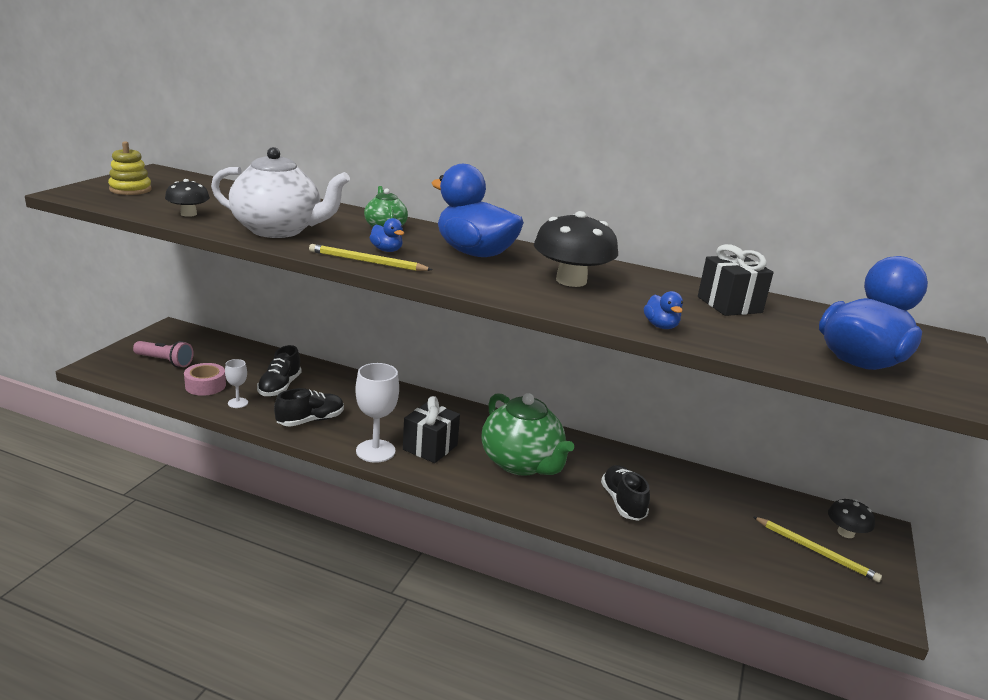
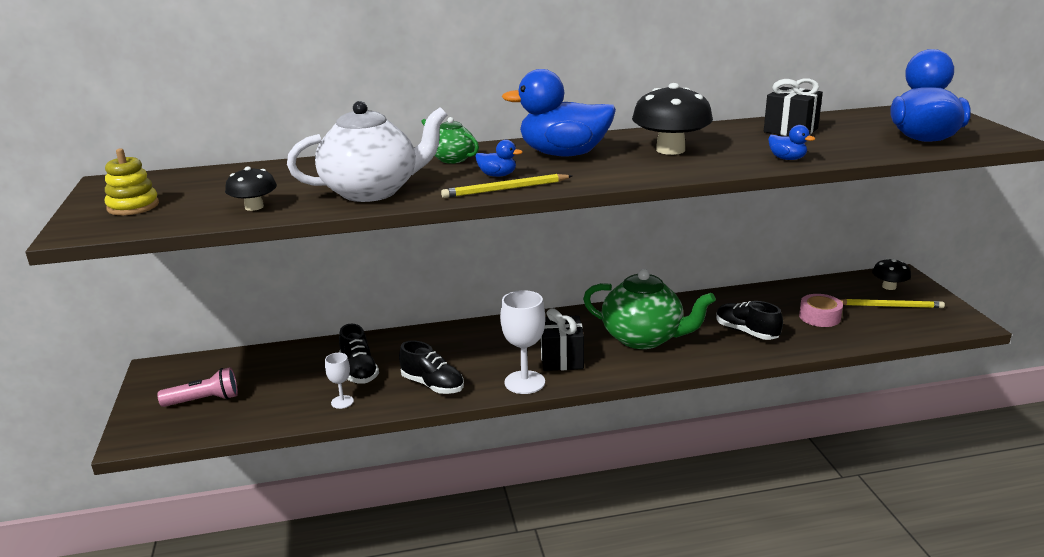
camera: 30 degrees left, 0 degrees up
pink tape [184,363,226,396] -> pink tape moved to [799,294,843,327]
black shoe [274,388,344,427] -> black shoe turned 105 degrees clockwise [399,341,464,394]

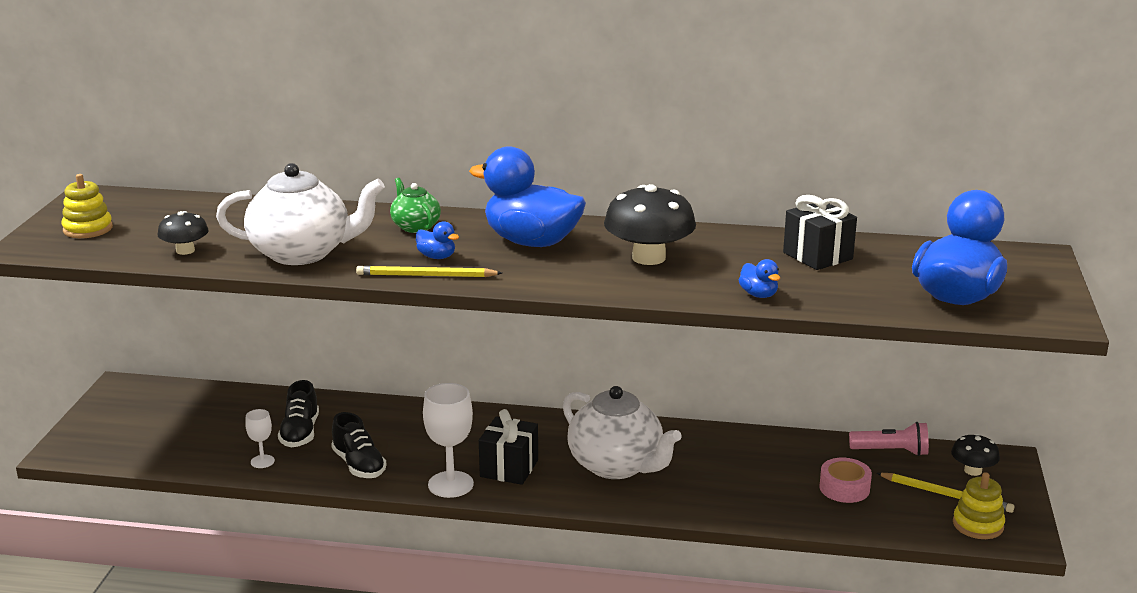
camera: 20 degrees right, 0 degrees up
pink flashlight [158,367,238,407] -> pink flashlight moved to [849,422,929,456]
green teapot [583,269,716,349] -> white teapot [563,386,682,479]
black shoe [716,301,783,340] -> none
none -> yellow stacking toy [953,472,1005,539]

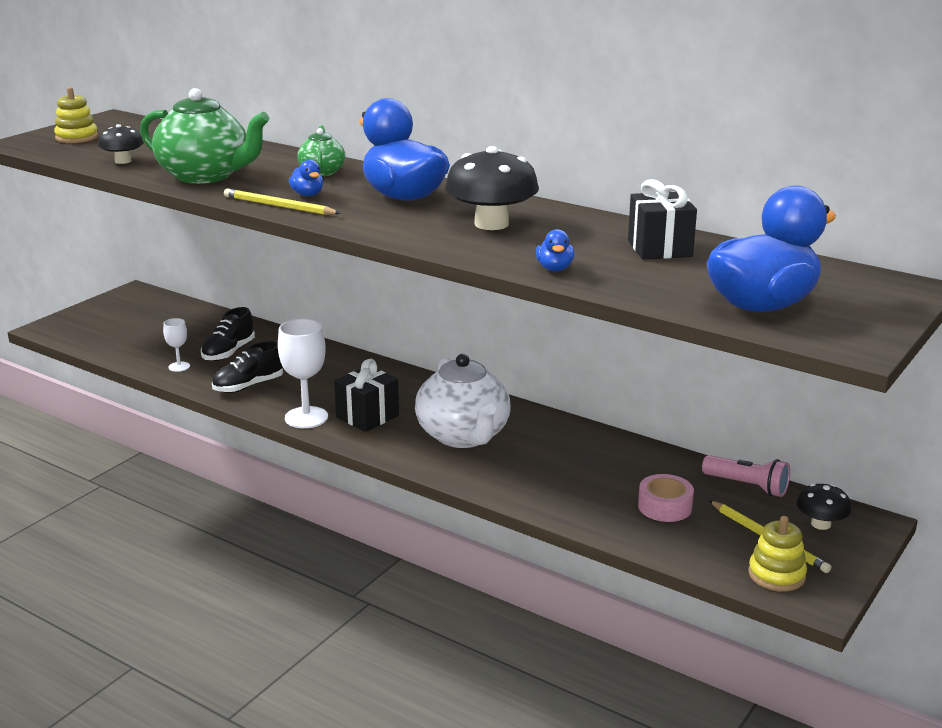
camera: 25 degrees right, 0 degrees up
white teapot [216,163,385,265] -> green teapot [140,88,269,184]
black shoe [331,412,387,478] -> black shoe turned 60 degrees clockwise [212,341,283,393]

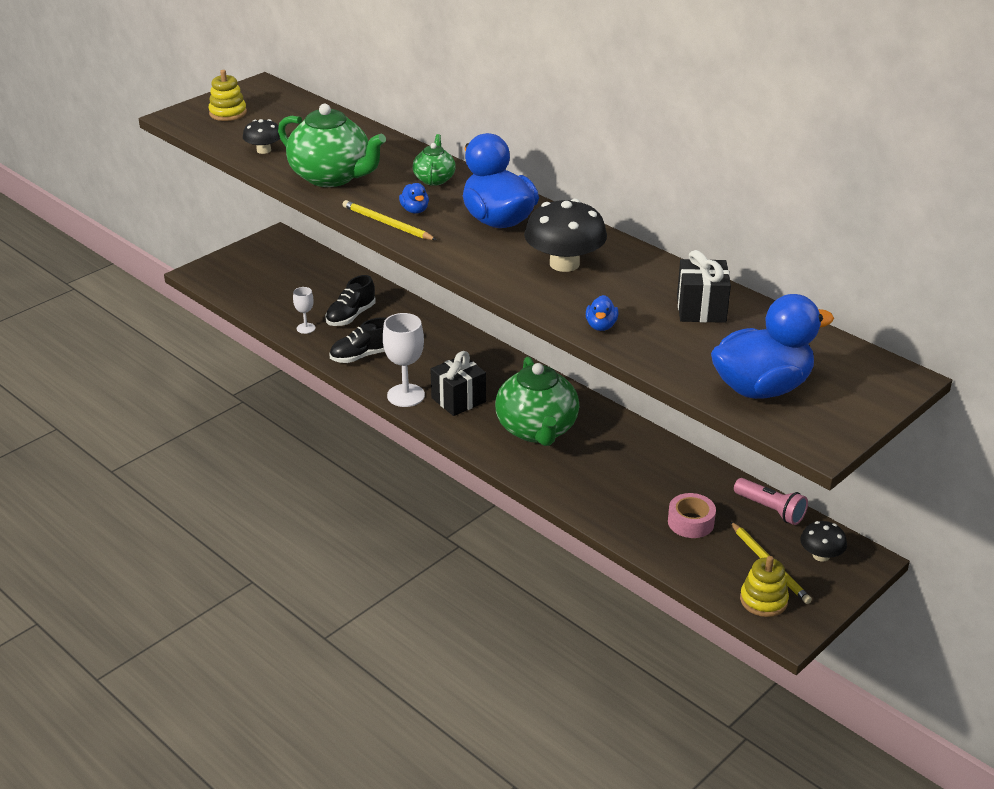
camera: 10 degrees right, 10 degrees up
white teapot [415,354,511,448] -> green teapot [495,357,579,446]

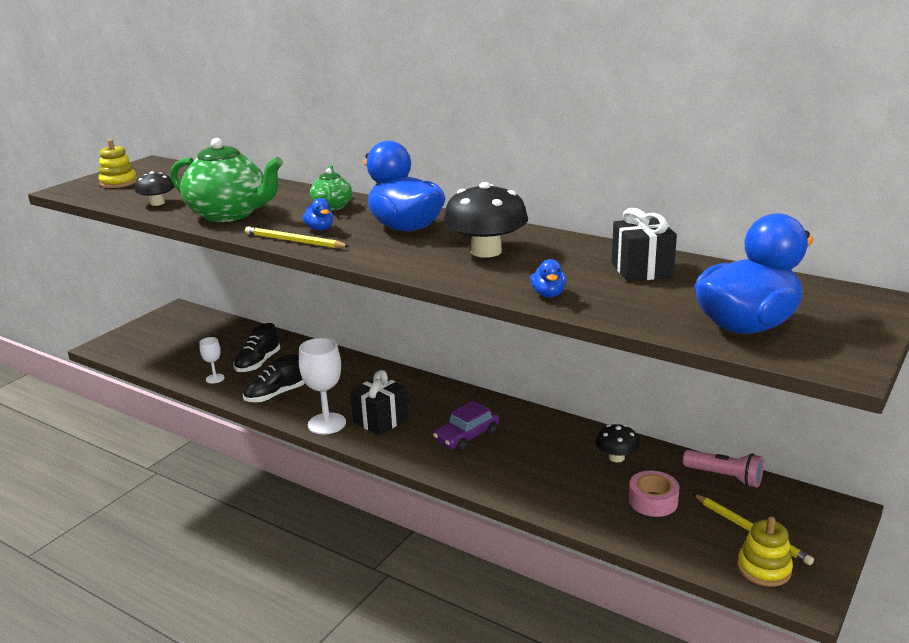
camera: 10 degrees left, 10 degrees down
green teapot [495,357,579,446] -> purple car [433,401,499,452]
black mushroom [800,521,847,562] -> black mushroom moved to [596,424,640,462]

